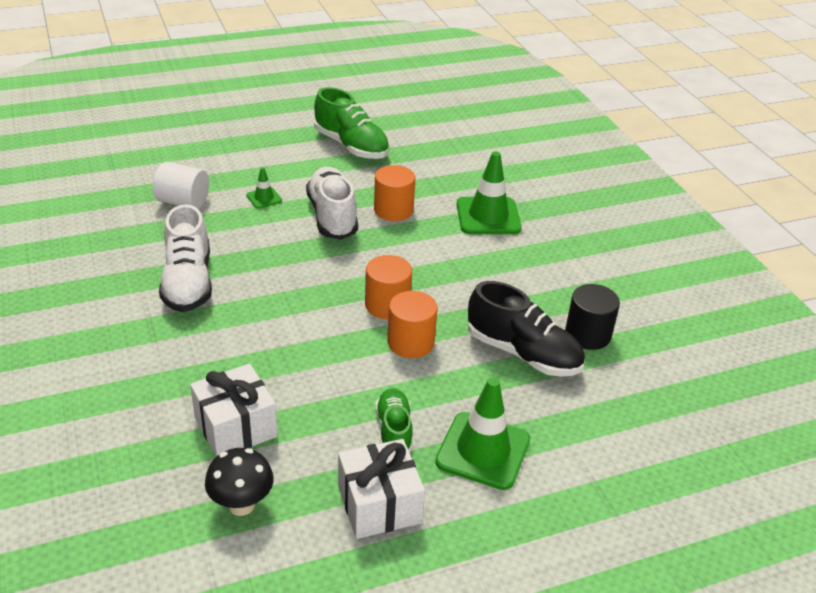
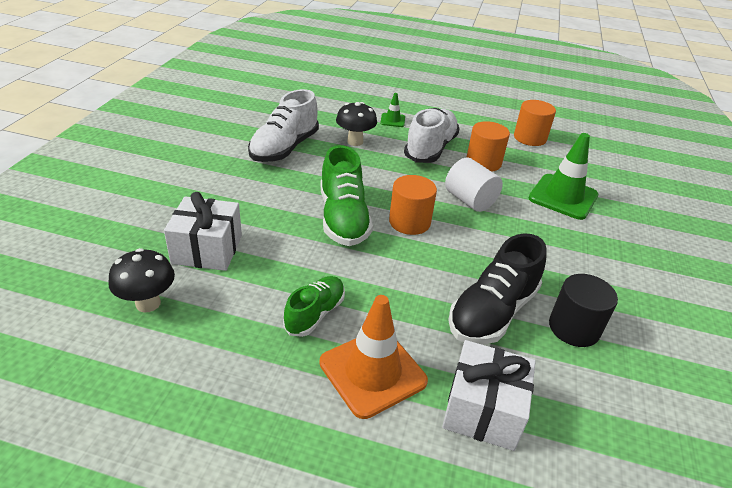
camera: 35 degrees right, 0 degrees up
white cylinder [153,162,209,209] -> white cylinder moved to [445,157,503,212]
green shoe [314,87,390,159] -> green shoe moved to [321,145,373,246]
white gift [338,439,425,539] -> white gift moved to [442,340,536,451]
orange cylinder [387,291,438,358] -> orange cylinder moved to [514,100,556,146]
green traffic cone [435,378,530,490] -> orange traffic cone [319,295,428,419]
black shoe [468,281,585,377] -> black shoe turned 60 degrees clockwise [448,233,547,345]
none -> black mushroom [336,102,377,146]

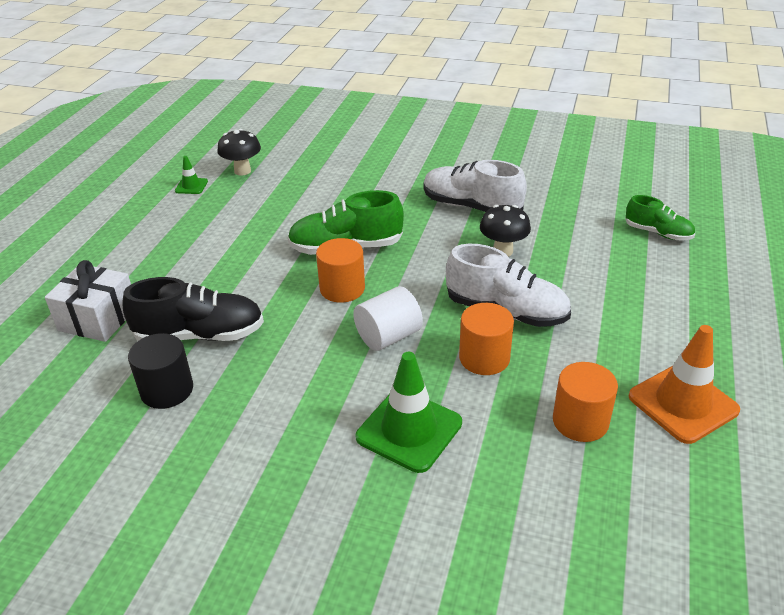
camera: 95 degrees right, 0 degrees up
white gift [164,192,242,271] -> none
green shoe [283,276,345,337] -> green shoe moved to [625,195,695,240]
orange traffic cone [319,295,428,419] -> orange traffic cone moved to [629,325,740,444]
green traffic cone [380,93,405,127] -> green traffic cone moved to [175,156,208,194]
black shoe [448,233,547,345] -> black shoe turned 135 degrees clockwise [122,277,264,341]

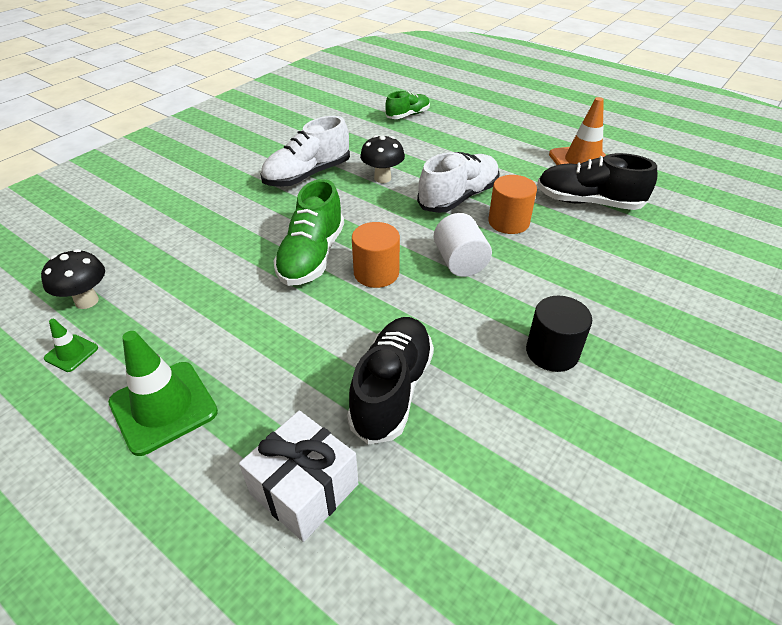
camera: 70 degrees left, 5 degrees up
black cylinder [128,333,193,409] -> black cylinder moved to [526,296,592,372]
green traffic cone [356,352,462,473] -> green traffic cone moved to [108,331,218,456]
orange cylinder [553,362,618,442] -> black shoe [537,153,657,210]

